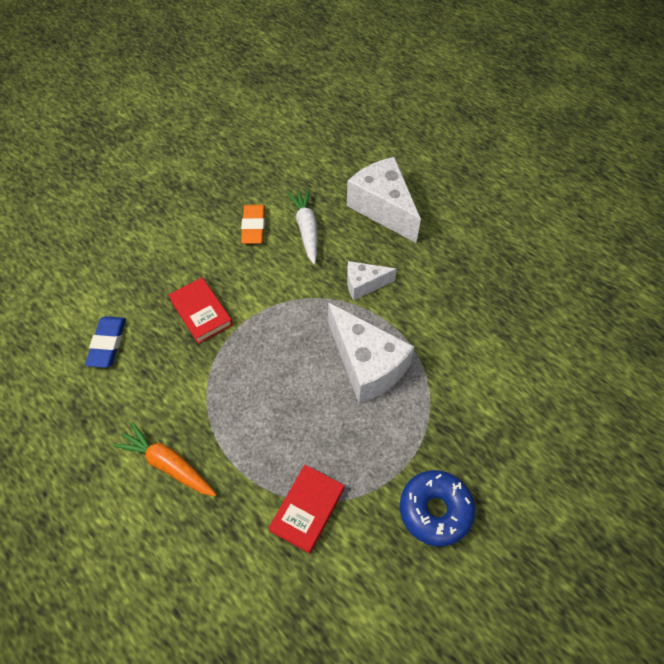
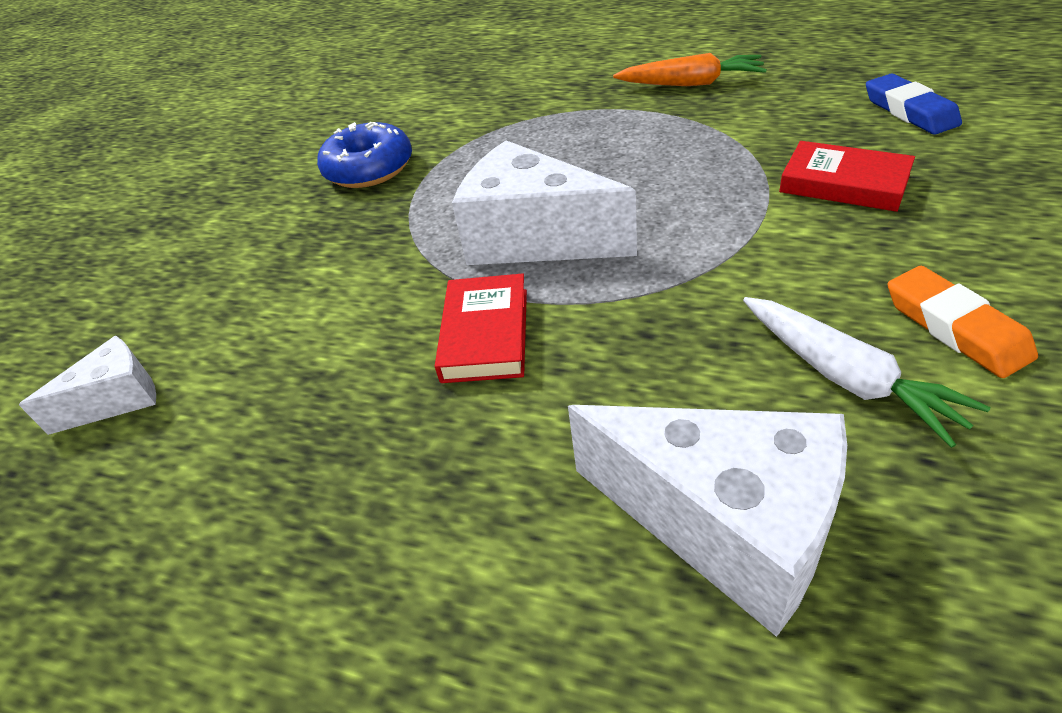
camera: 160 degrees right, 15 degrees down
red book [269,465,344,554] -> red book moved to [435,273,527,383]
white cheese [347,261,397,300] -> white cheese moved to [19,336,156,435]

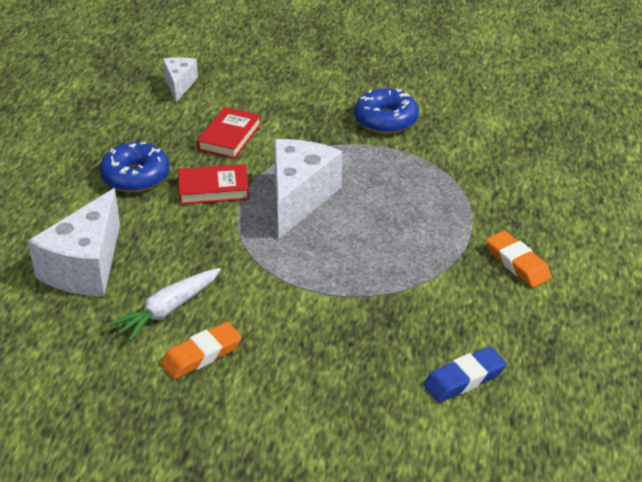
camera: 75 degrees right, 5 degrees down
white cheese [19,336,156,435] -> white cheese turned 135 degrees counterclockwise [163,57,198,102]
orange carrot [613,53,767,86] -> orange eraser [486,231,552,288]
red book [779,141,915,212] -> red book moved to [197,107,261,159]
none -> blue donut [100,142,169,192]

